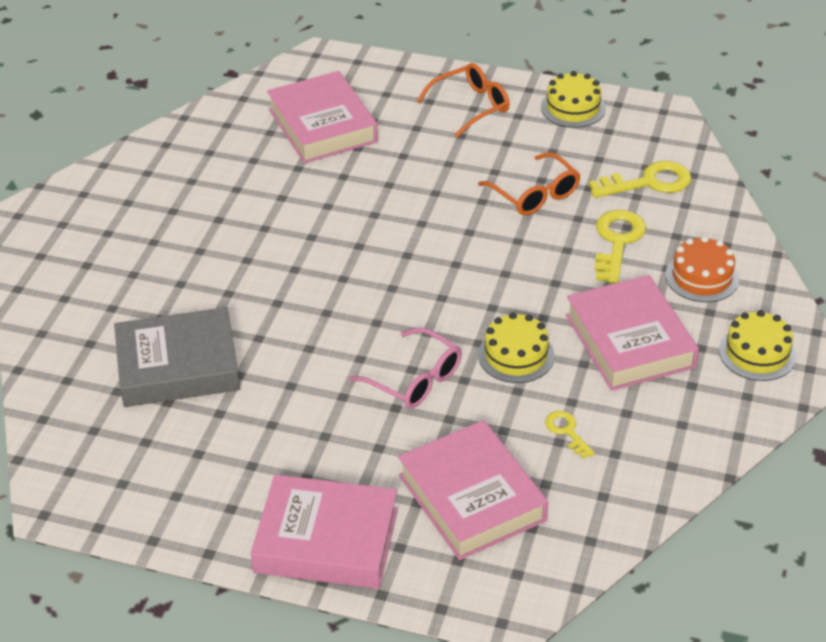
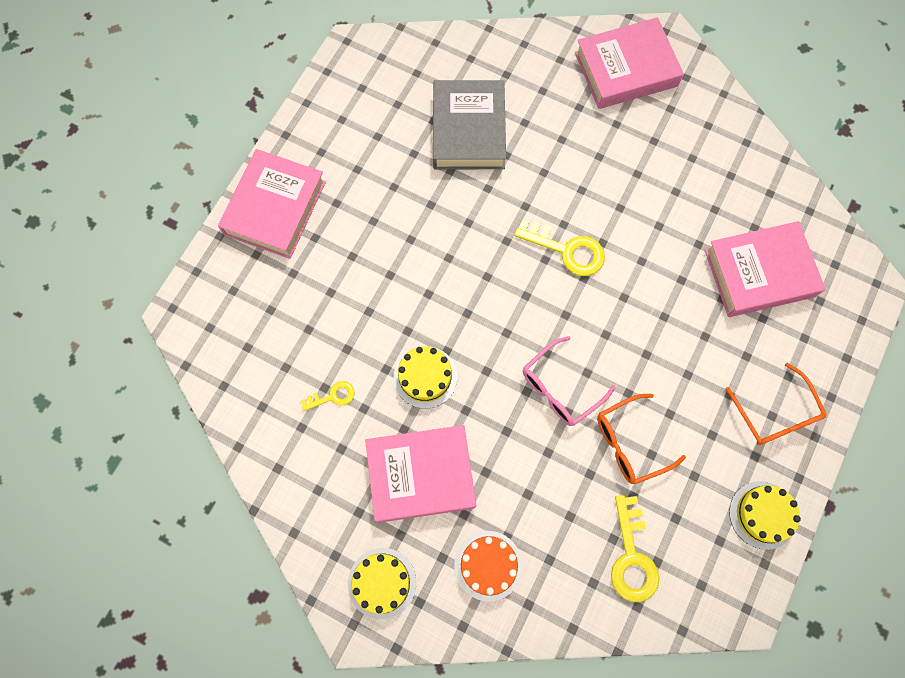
camera: 100 degrees right, 30 degrees up
pink glasses [349,327,462,409] -> pink glasses moved to [523,336,615,426]
pink book [398,420,548,560] -> pink book moved to [575,17,684,109]
yellow key [594,210,646,284] -> yellow key moved to [514,219,605,276]

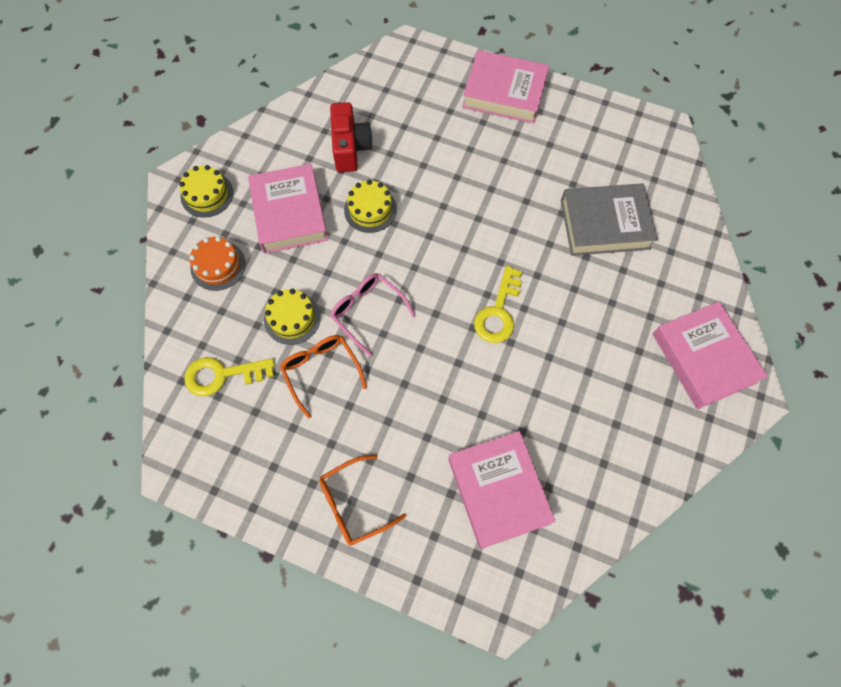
camera: 85 degrees right, 5 degrees down
yellow key [301,381,355,411] -> red camera [330,102,373,173]
yellow cake [729,481,801,550] -> yellow cake moved to [264,289,321,345]

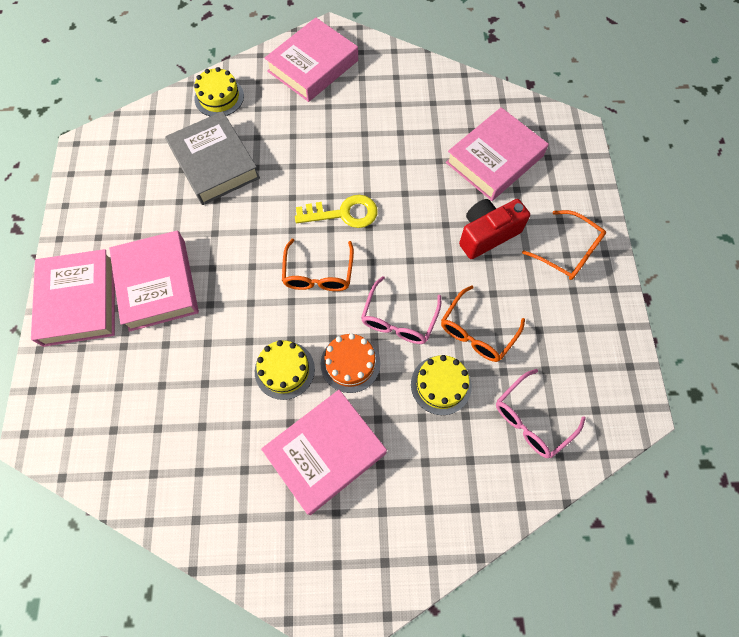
camera: 115 degrees left, 0 degrees up
yellow cake [179,165,233,217] -> yellow cake moved to [194,67,244,116]
yellow key [184,357,275,396] -> pink glasses [496,369,586,458]
orange cake [189,236,246,291] -> orange cake moved to [321,334,380,393]
red camera [330,102,373,173] -> red camera moved to [459,199,530,259]
none -> pink book [109,230,199,332]
none -> orange glasses [282,239,354,291]

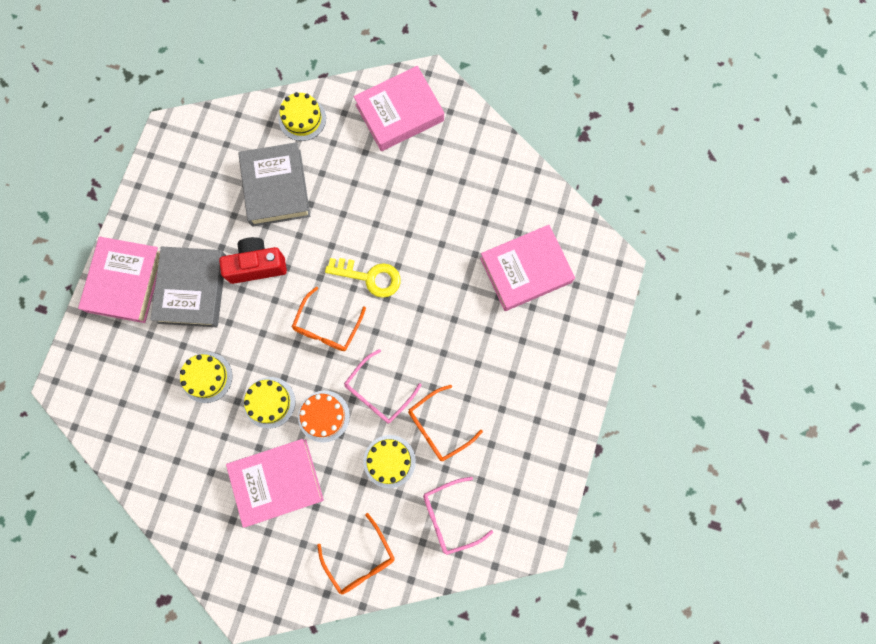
camera: 20 degrees right, 10 degrees up
pink book [109,230,199,332] -> grey book [150,246,226,327]
red camera [459,199,530,259] -> red camera moved to [219,237,287,284]
orange glasses [522,210,606,280] -> orange glasses moved to [317,513,395,594]
none -> yellow cake [180,352,232,403]

